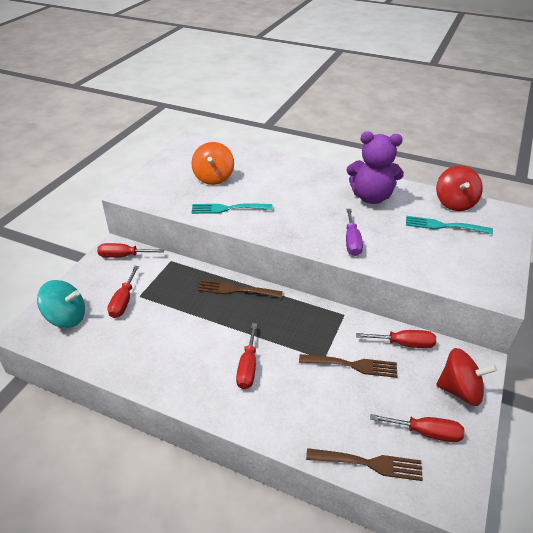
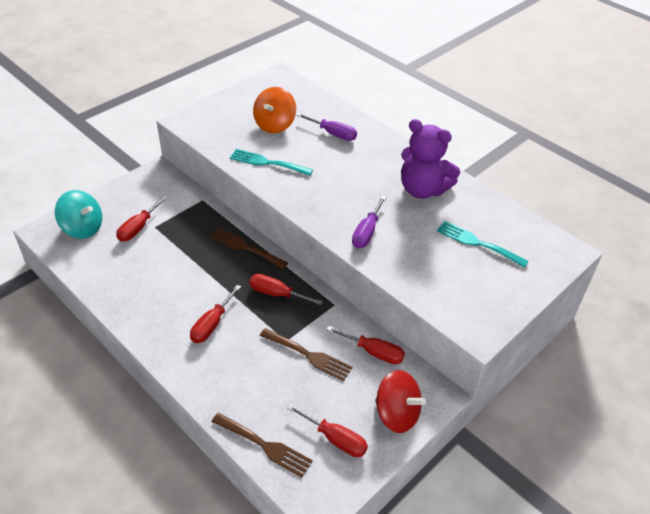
camera: 20 degrees right, 5 degrees up
red screwdriver [97,243,164,258] -> red screwdriver moved to [249,274,323,305]
red spinning top [436,165,483,211] -> none
none -> purple screwdriver [297,113,357,141]

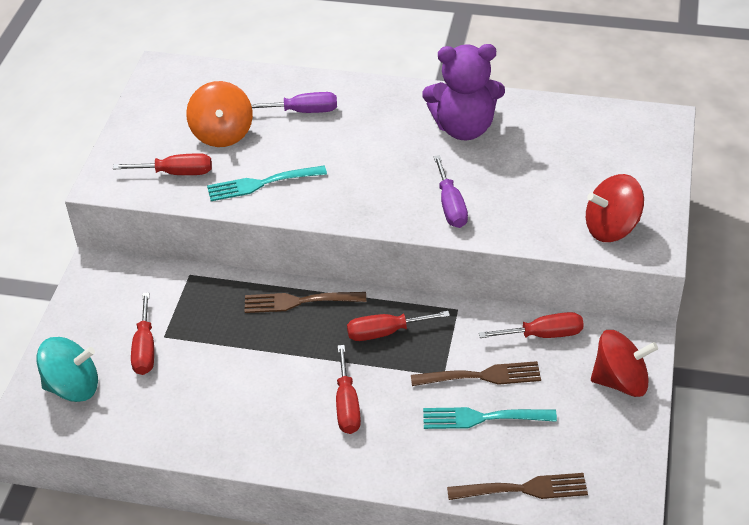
camera: 30 degrees left, 0 degrees up
red screwdriver [287,403,368,457] -> red screwdriver moved to [113,153,212,175]
turquoise fork [437,221,529,268] -> turquoise fork moved to [423,407,557,429]
none -> red spinning top [586,174,644,242]

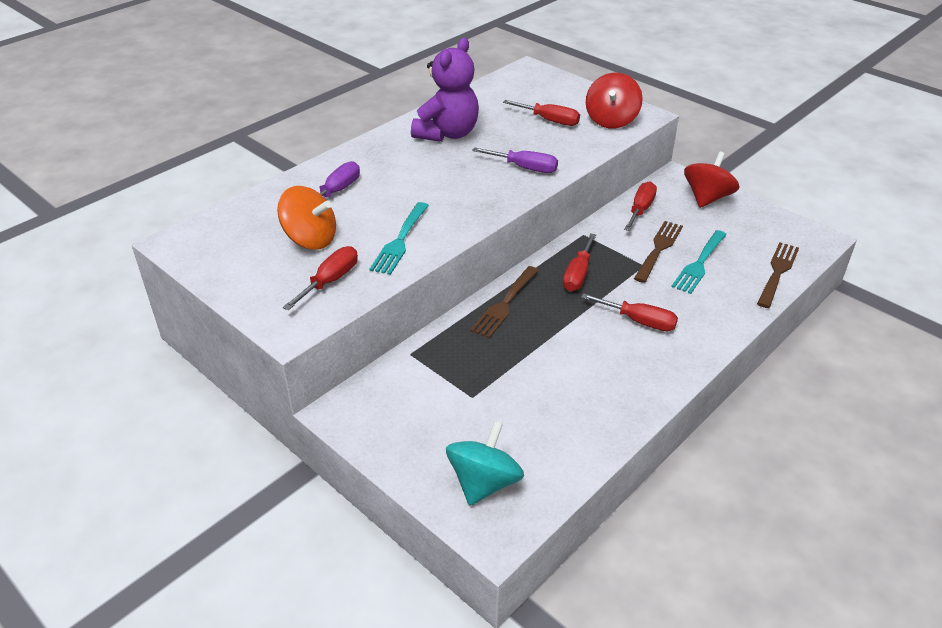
camera: 60 degrees left, 5 degrees down
red screwdriver [131,292,154,375] -> red screwdriver moved to [503,100,580,126]

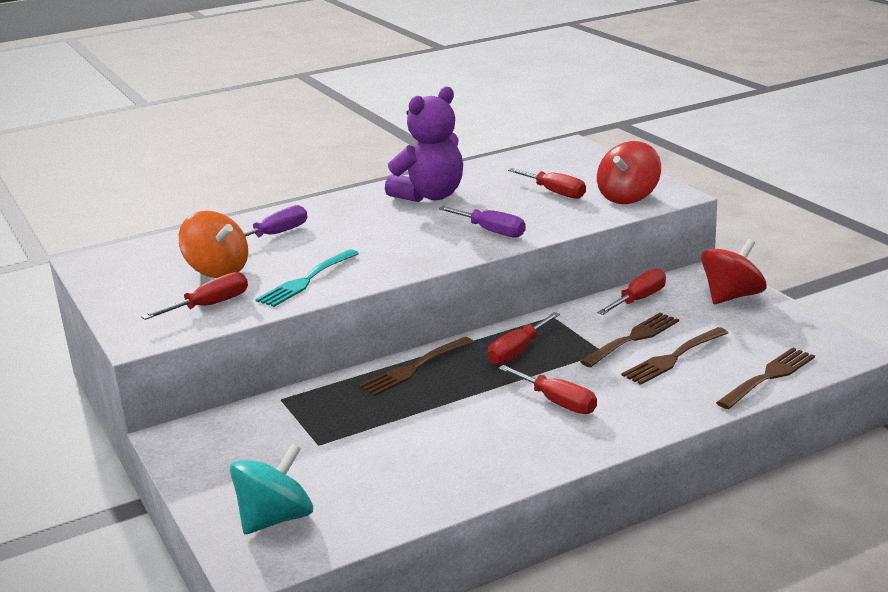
camera: 20 degrees right, 15 degrees down
turquoise fork [671,230,727,294] -> brown fork [621,327,728,385]

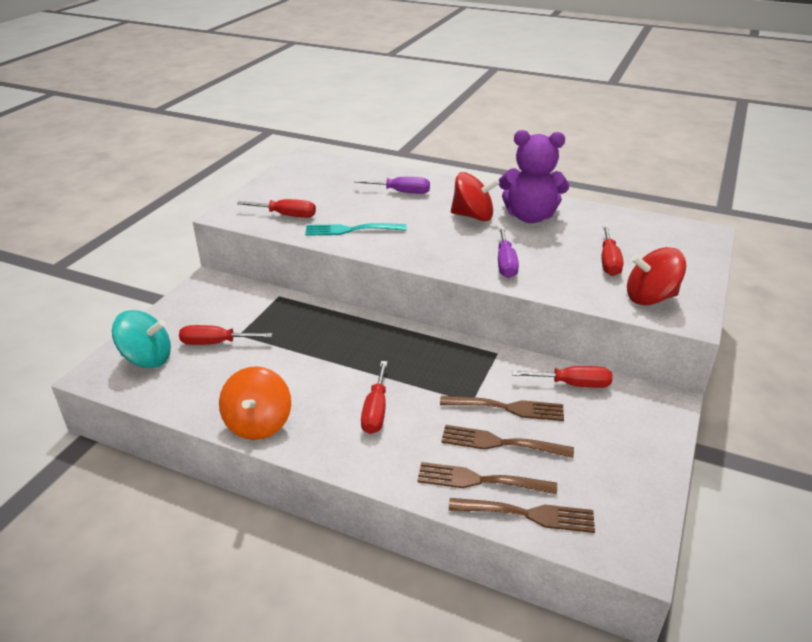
camera: 50 degrees right, 10 degrees up
orange spinning top [179,211,248,278] -> orange spinning top moved to [219,366,291,440]
brown fork [358,337,474,396] -> brown fork moved to [417,462,557,495]
red screwdriver [488,312,560,365] -> red screwdriver moved to [179,325,272,345]
red spinning top [701,239,767,304] -> red spinning top moved to [451,172,500,221]

